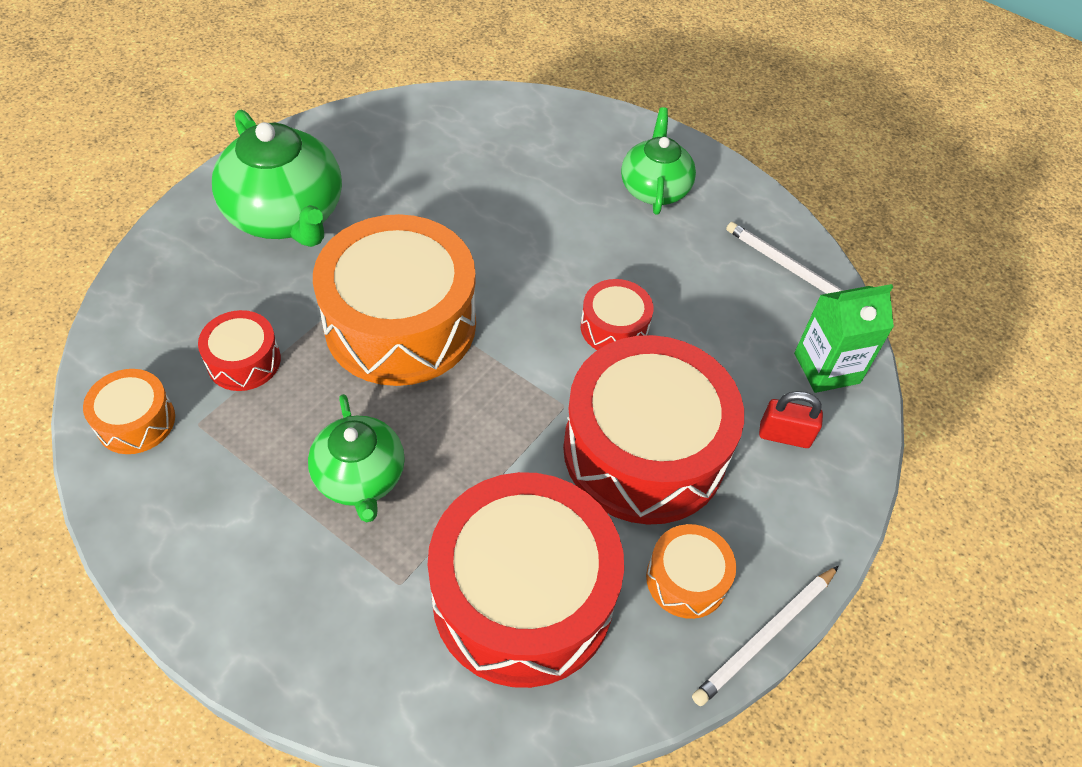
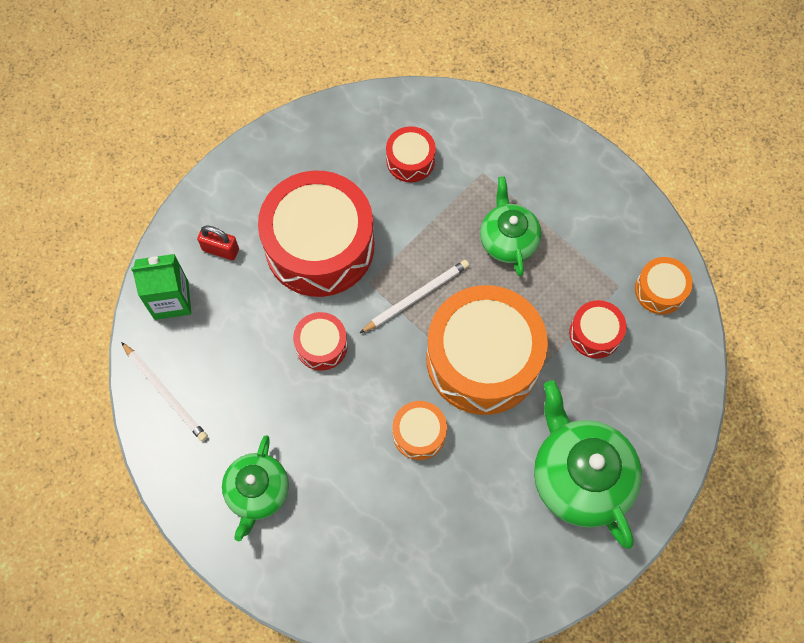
camera: 170 degrees left, 15 degrees up
red drum [428,472,624,688] -> red drum [386,126,436,182], size x0.46
orange drum [646,524,736,619] -> orange drum moved to [392,401,447,460]
white pencil [692,566,839,706] -> white pencil moved to [360,260,469,333]

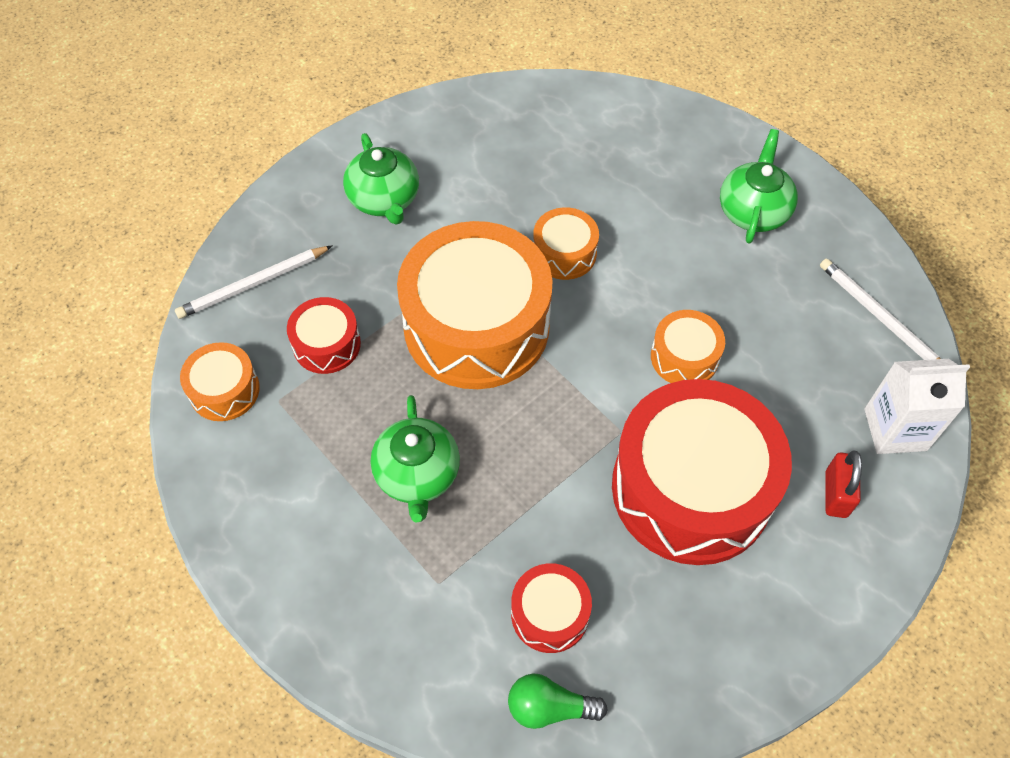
camera: 175 degrees left, 10 degrees down
green carton [131,254,191,320] -> white carton [864,359,970,454]
red padlock [197,226,239,260] -> red padlock turned 75 degrees clockwise [825,451,862,518]
red drum [293,312,348,371] -> orange drum [651,310,725,383]
white pencil [360,260,469,333] -> white pencil moved to [175,246,332,319]
green teapot [534,380,642,549] -> green teapot [343,133,419,225], size x0.63
none -> green light bulb [508,673,608,729]

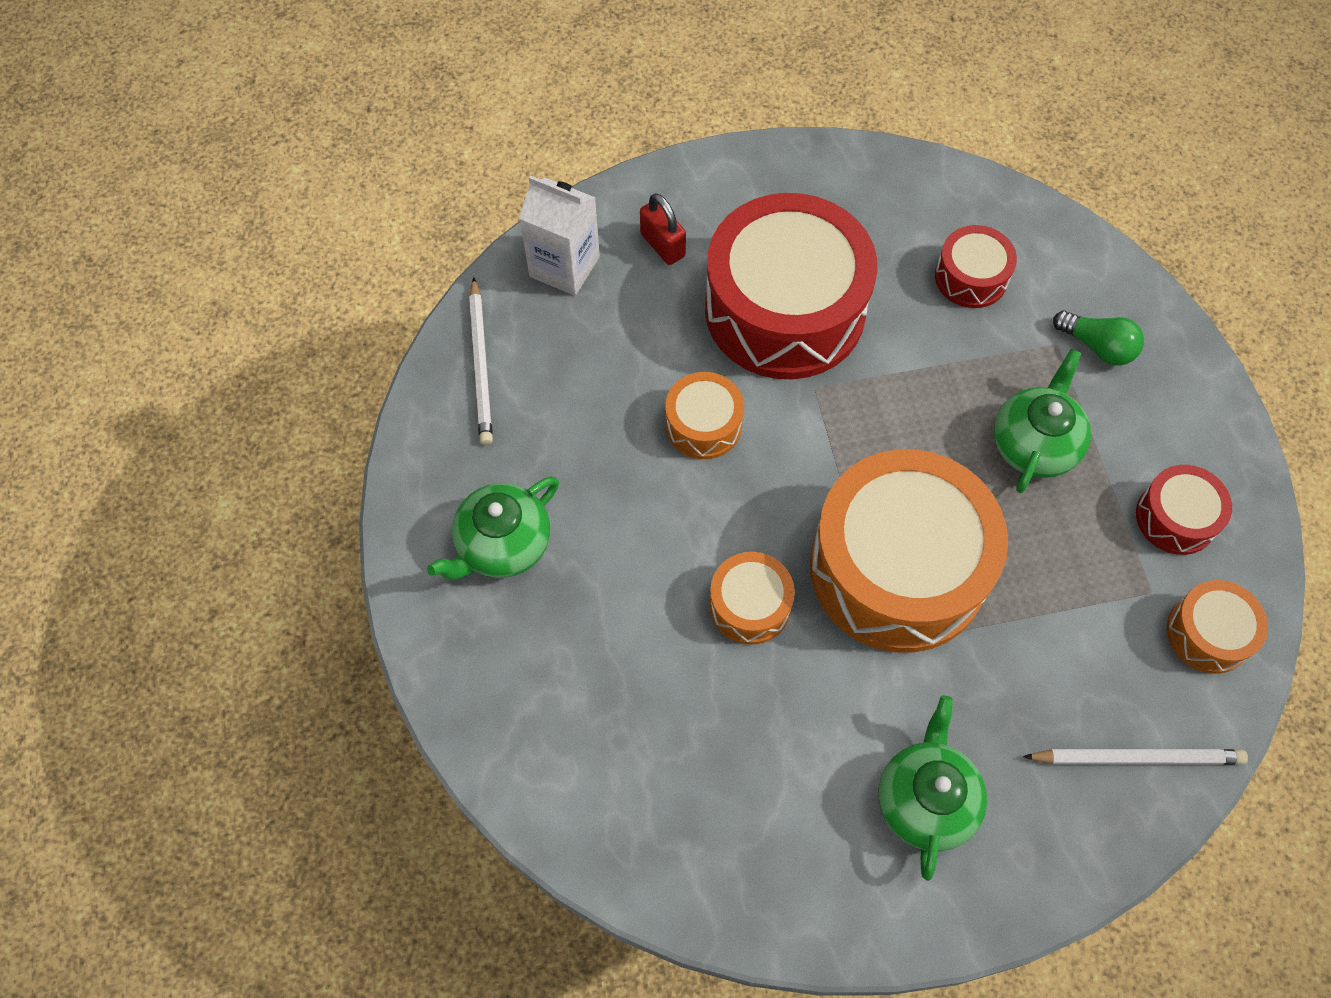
camera: 150 degrees left, 5 degrees up
red drum [287,297,361,374] -> red drum moved to [1136,465,1232,555]
green light bulb [508,673,608,729] -> green light bulb moved to [1053,310,1144,366]
red padlock [825,451,862,518] -> red padlock turned 75 degrees counterclockwise [640,193,686,265]

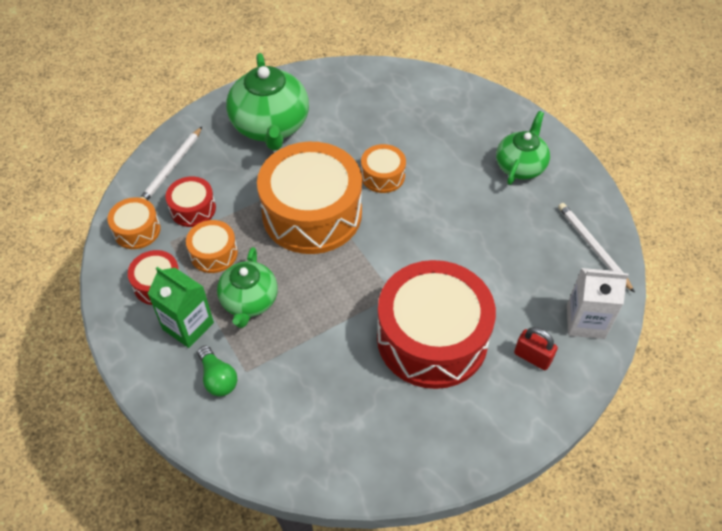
camera: 160 degrees right, 10 degrees down
orange drum [665,372,744,459] -> orange drum moved to [186,220,238,273]
green teapot [879,695,987,881] -> green teapot [226,53,309,151], size x1.59
red drum [935,225,1017,308] -> red drum moved to [165,176,216,227]
white pencil [1023,749,1248,765] -> white pencil turned 45 degrees counterclockwise [140,127,202,200]
green light bulb [1053,310,1144,366] -> green light bulb turned 135 degrees counterclockwise [197,346,237,396]
none -> green carton [147,267,214,348]

